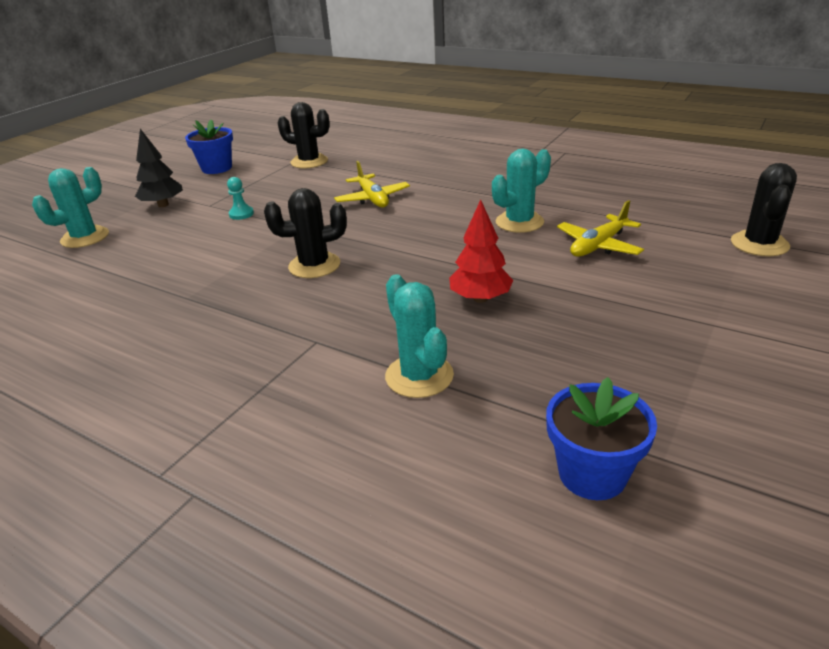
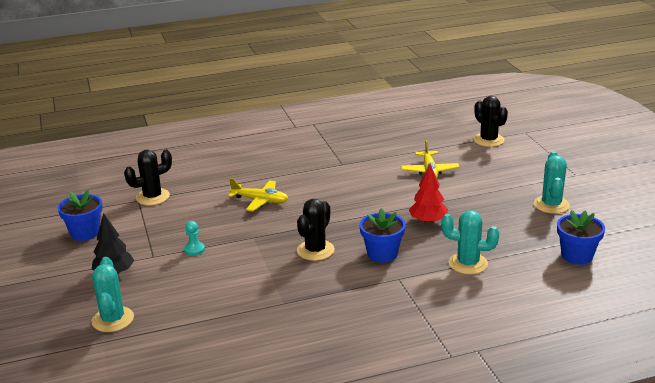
camera: 50 degrees left, 5 degrees down
turquoise cactus [492,148,551,233] -> turquoise cactus moved to [534,151,570,214]
none -> blue flower pot [360,208,405,262]

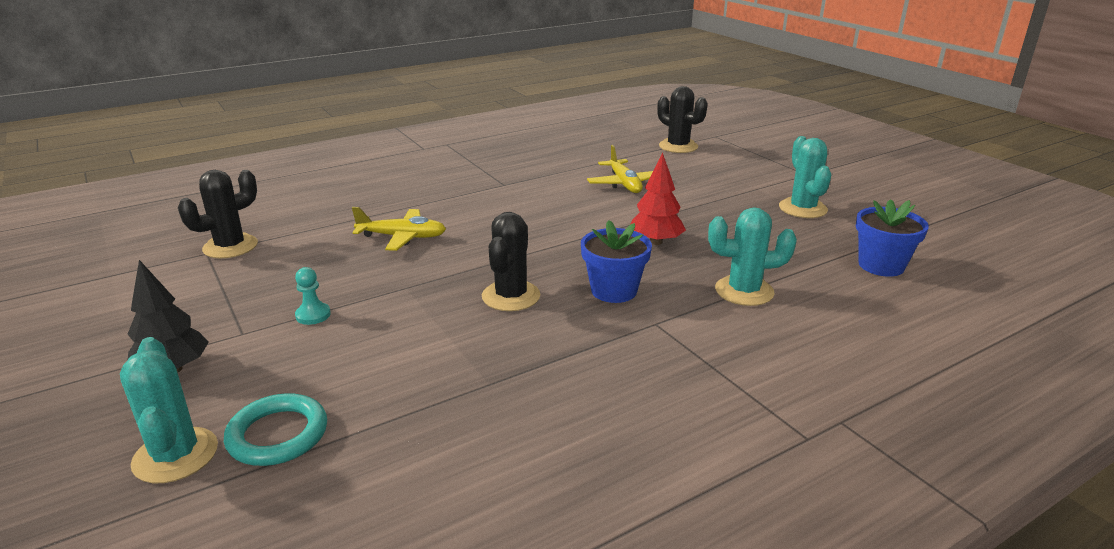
camera: 15 degrees left, 0 degrees up
blue flower pot [58,190,102,241] -> none
none -> turquoise ring [224,393,327,466]

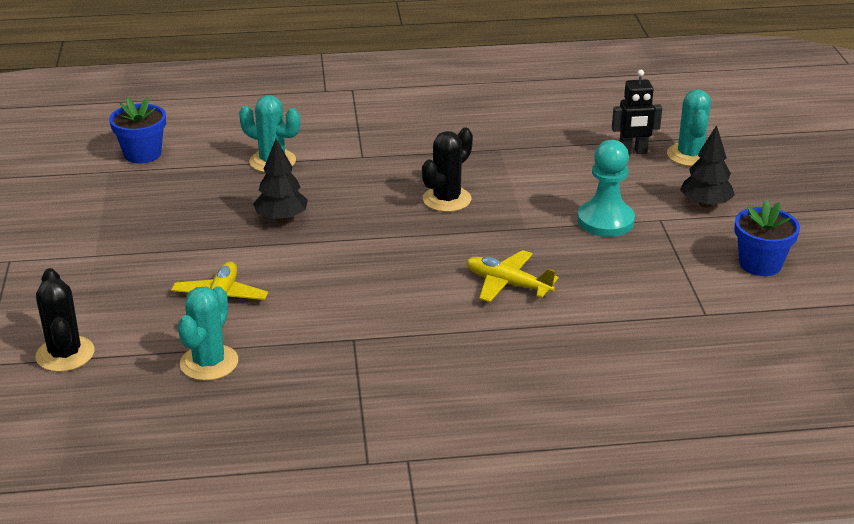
camera: 155 degrees left, 5 degrees up
black cactus [178,170,258,259] -> none
turquoise ring [224,393,327,466] -> black robot [612,70,662,155]
turquoise pawn [295,267,331,325] -> turquoise pawn [577,140,635,237], size x2.06
blue flower pot [581,220,652,303] -> blue flower pot moved to [735,200,800,276]
red tree [631,153,686,245] -> black tree [253,139,308,222]
turquoise cactus [779,136,831,218] -> turquoise cactus moved to [178,286,238,381]

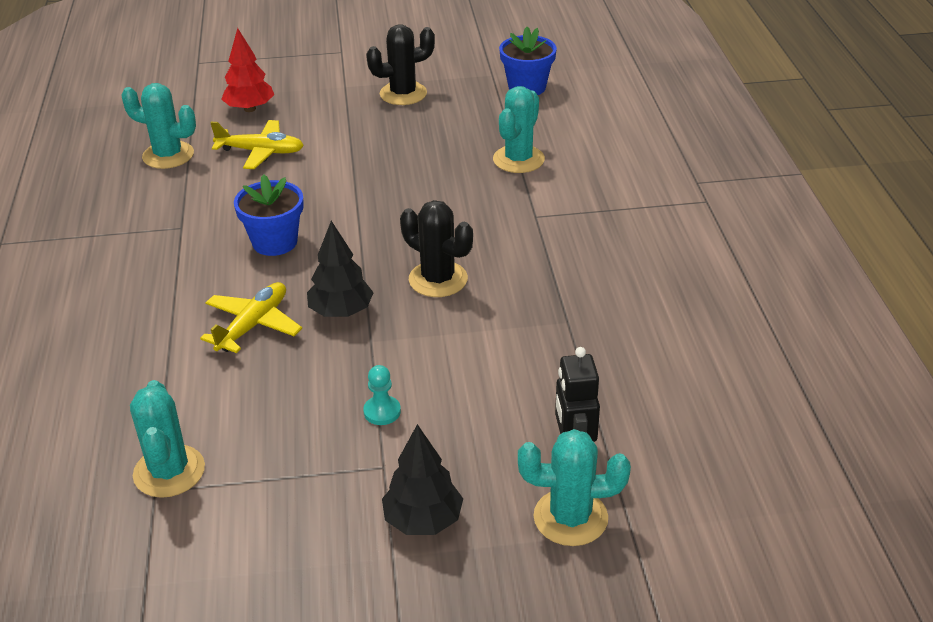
camera: 90 degrees right, 5 degrees up
black cactus [35,268,95,372] -> black cactus moved to [366,24,435,105]
black tree [253,139,308,222] -> black tree moved to [307,221,374,317]
turquoise pawn [577,140,635,237] -> turquoise pawn [363,365,401,425], size x0.49
blue flower pot [735,200,800,276] -> blue flower pot moved to [234,174,304,256]
none -> turquoise cactus [130,380,205,498]
none -> red tree [221,28,274,112]

